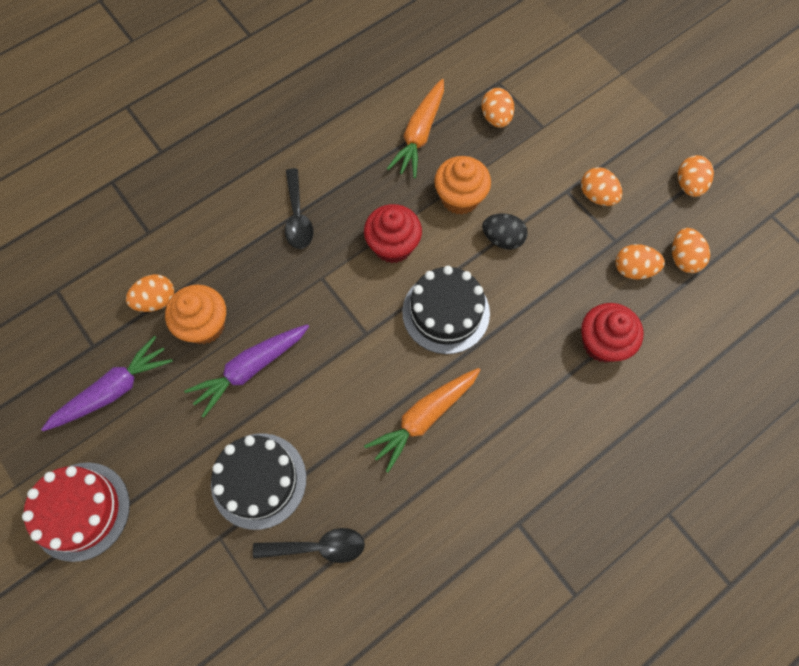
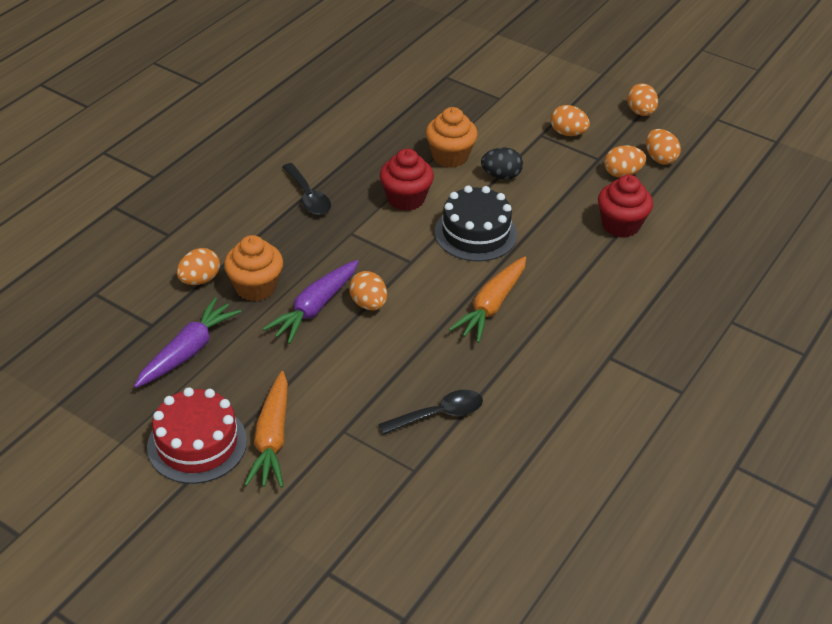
camera: 20 degrees left, 25 degrees down
black cake [211,433,306,530] -> none
orange carrot [387,79,444,178] -> orange carrot moved to [244,371,288,488]
orange egg [482,88,514,128] -> orange egg moved to [349,271,387,310]

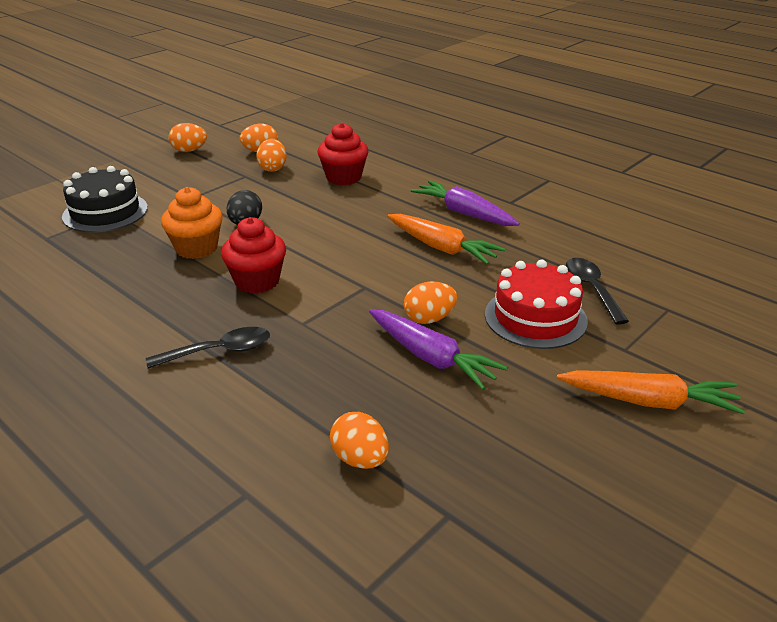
camera: 80 degrees left, 10 degrees down
purple carrot [134,297,241,388] -> purple carrot moved to [411,180,520,226]
red cake [147,387,247,484] -> red cake moved to [485,259,588,349]
orange cupcake [224,235,283,301] -> none
black cake [435,186,517,261] -> black cake moved to [62,166,148,232]
orange egg [551,105,590,136] -> none

